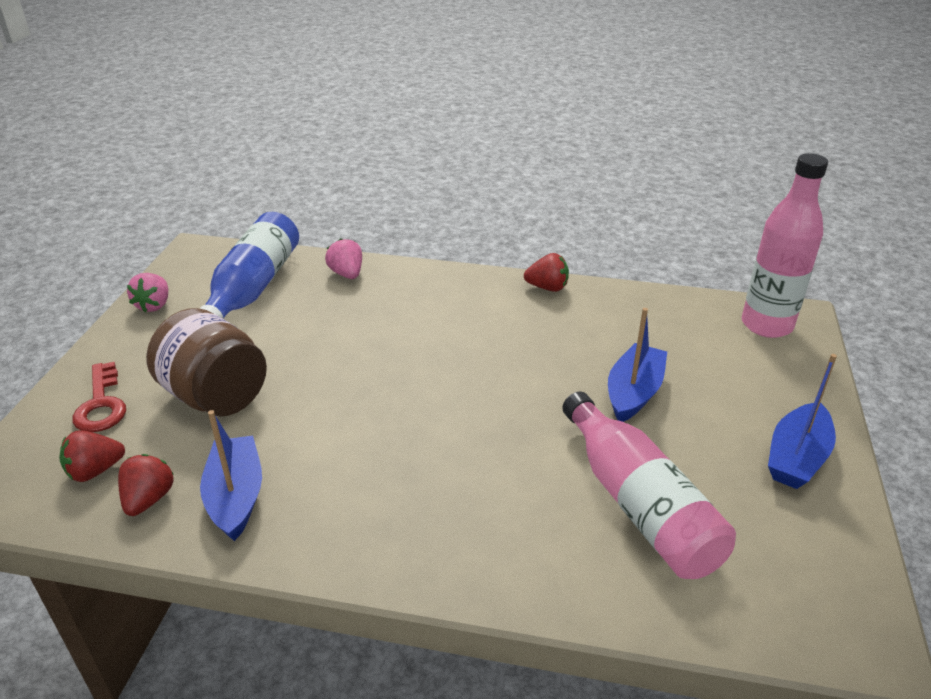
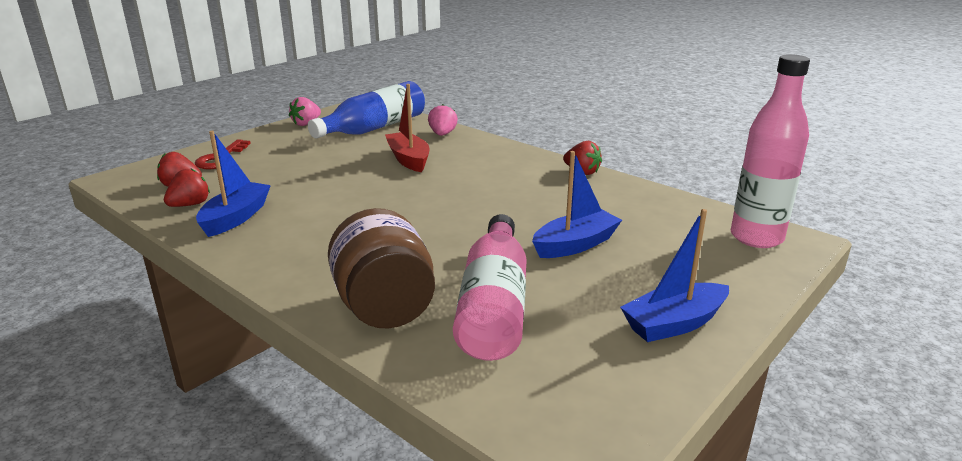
camera: 30 degrees right, 10 degrees down
brown jar [146,308,267,416] -> brown jar moved to [328,208,435,328]
none -> red boat [385,84,429,172]

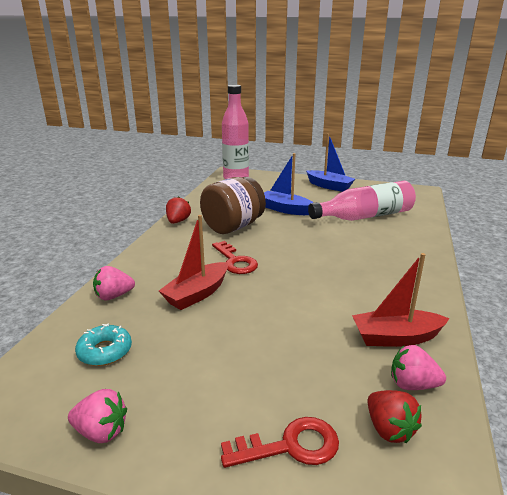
camera: 115 degrees left, 0 degrees up
red strawberry [164,168,210,207] -> pink strawberry [391,345,446,390]
blue boat [196,131,271,237] -> red boat [352,253,449,347]
blue bottle [308,81,425,139] -> turquoise donut [75,323,132,366]
brown jar [328,208,435,328] -> brown jar moved to [200,177,266,234]
none -> red key [212,241,258,274]

